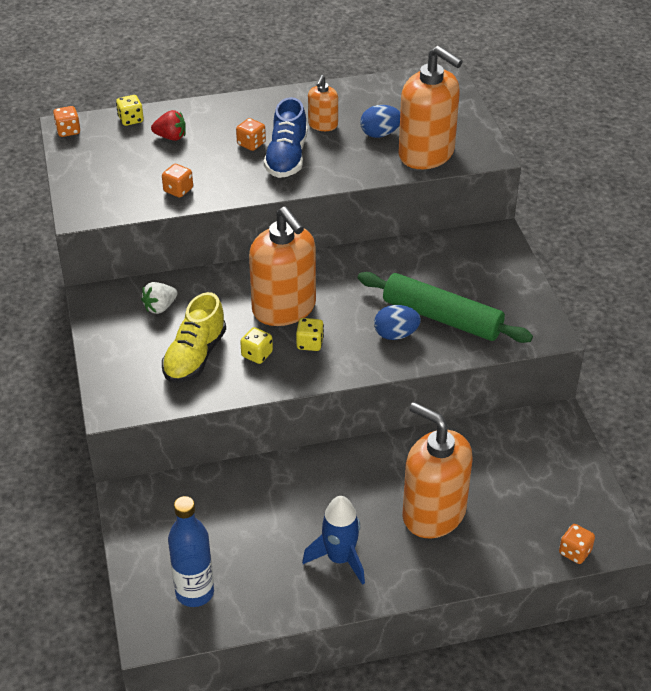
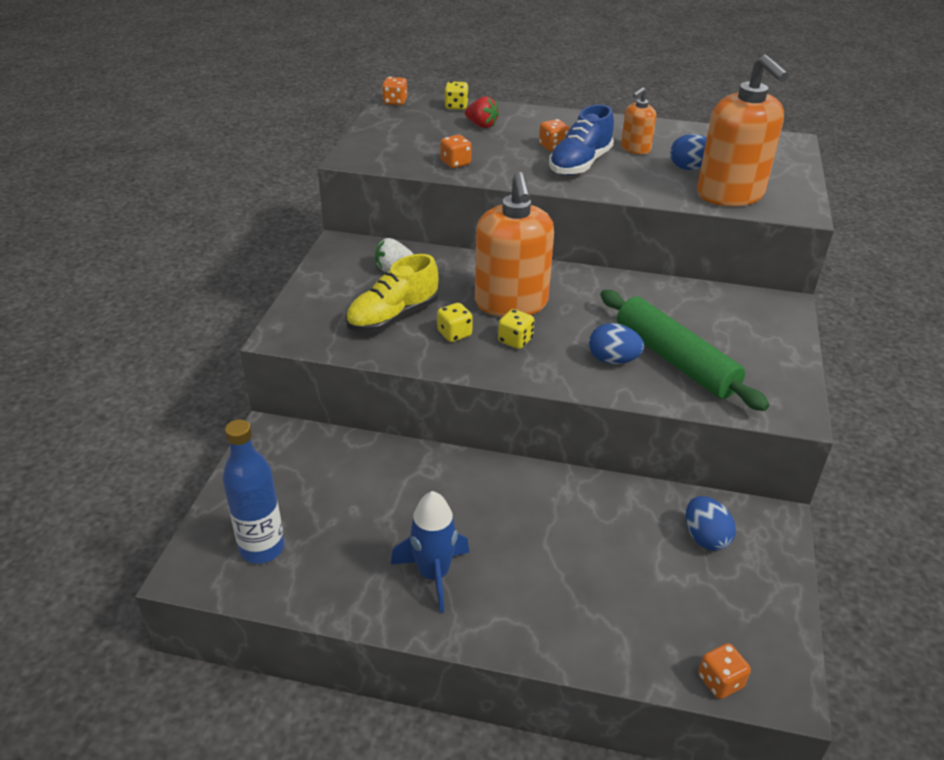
camera: 25 degrees right, 5 degrees down
orange soap dispenser [403,402,473,538] -> none
none -> blue egg [686,496,736,551]

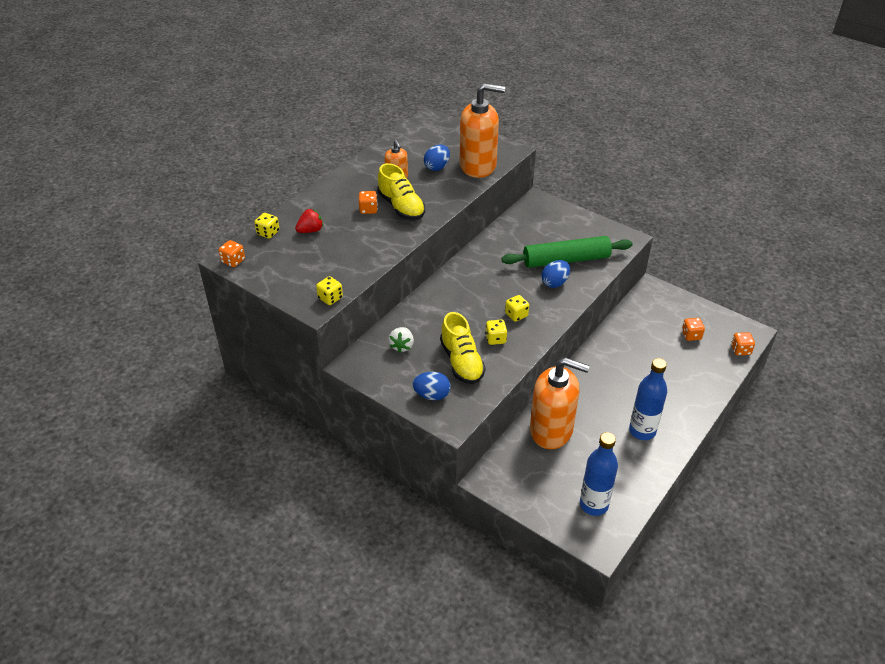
camera: 65 degrees left, 5 degrees up
blue rocket [391,491,469,613] -> blue bottle [629,358,667,440]
orange dice [440,135,472,168] -> orange dice moved to [682,318,705,341]
orange soap dispenser [475,172,554,317] -> orange soap dispenser moved to [530,357,589,449]
blue shoe [549,104,614,175] -> yellow shoe [377,163,425,220]
blue egg [686,496,736,551] -> blue egg moved to [412,372,451,400]
none -> yellow dice [316,276,343,305]

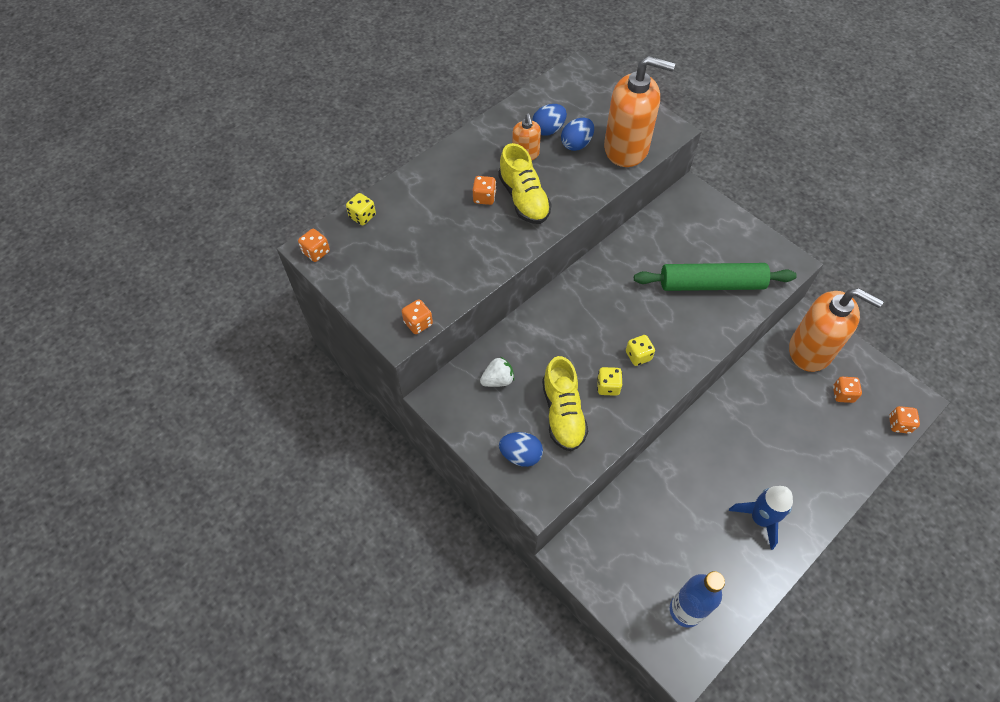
camera: 10 degrees right, 15 degrees up
red strawberry [295,209,323,233] -> none
yellow dice [316,276,343,305] -> orange dice [402,299,433,334]
white strawberry [389,327,414,353] -> white strawberry turned 135 degrees counterclockwise [480,357,514,387]
orange soap dispenser [530,357,589,449] -> orange soap dispenser moved to [789,288,883,372]
blue egg [542,260,570,288] -> blue egg moved to [532,104,567,136]
blue bottle [629,358,667,440] -> blue rocket [729,486,793,550]

